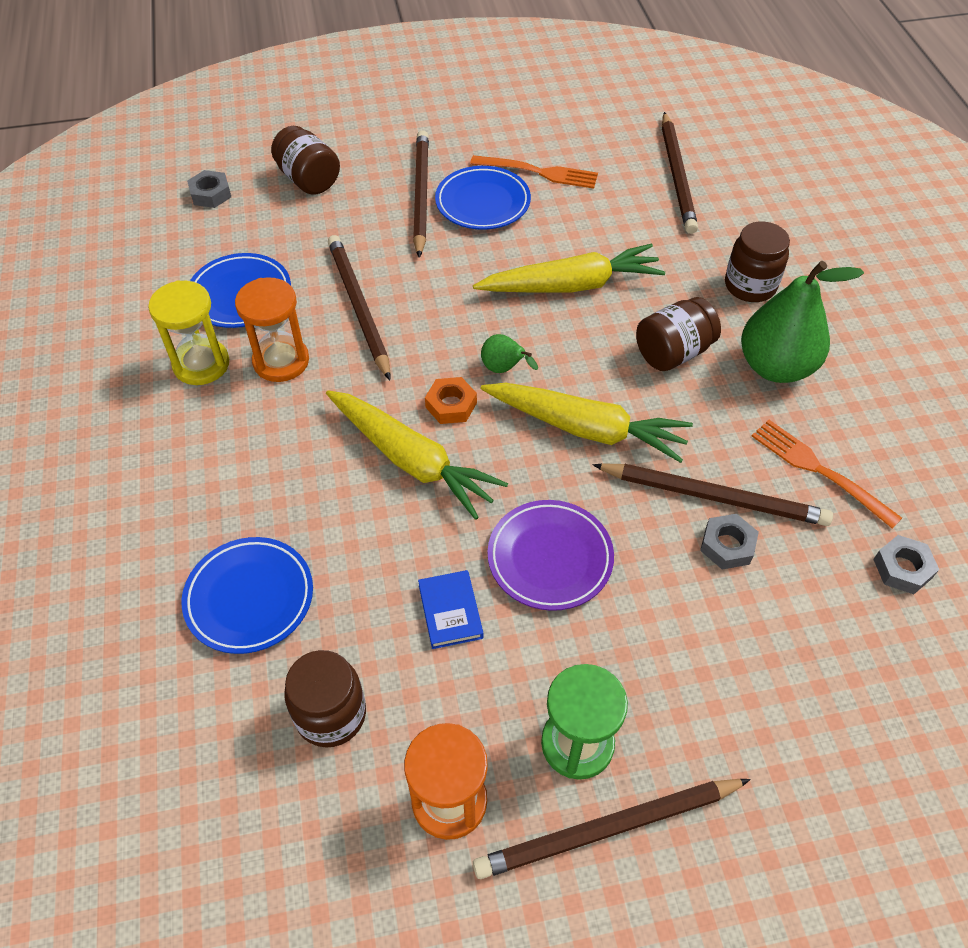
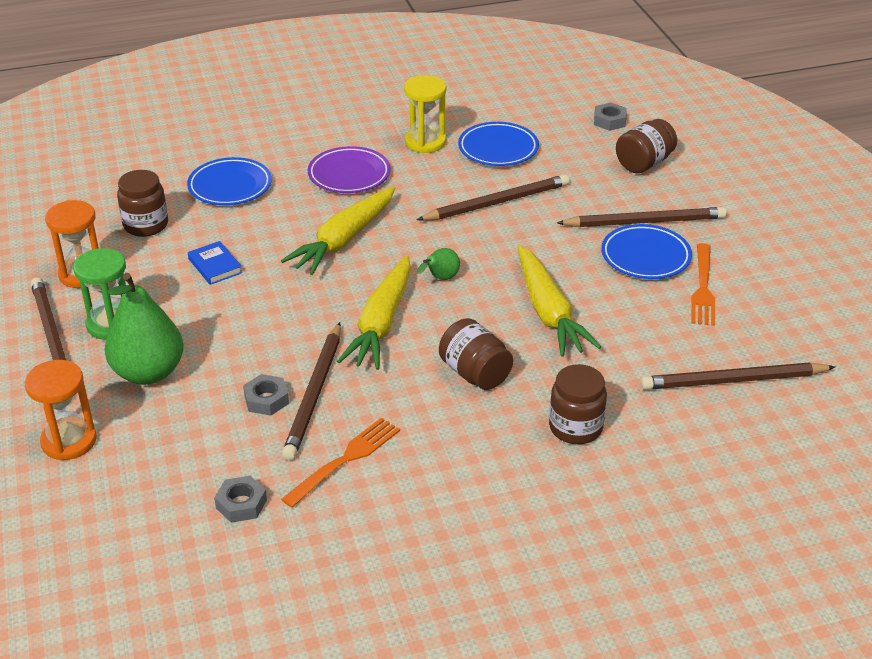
camera: 85 degrees right, 15 degrees down
orange hourglass [235,277,309,382] -> orange hourglass moved to [25,360,97,460]
blue book [418,570,483,649] -> blue book turned 75 degrees clockwise [188,241,242,285]
orange nut [425,377,477,424] -> none
purple plate [488,500,614,611] -> purple plate moved to [308,146,391,193]
green pear [741,261,864,383] -> green pear moved to [105,273,184,385]

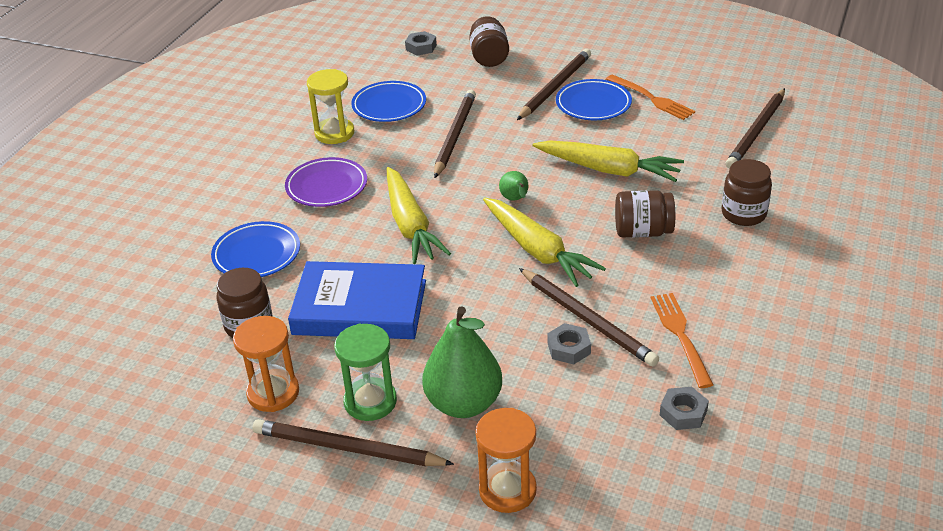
camera: 50 degrees left, 0 degrees up
blue book [188,241,242,285] -> blue book [288,261,426,339], size x2.36

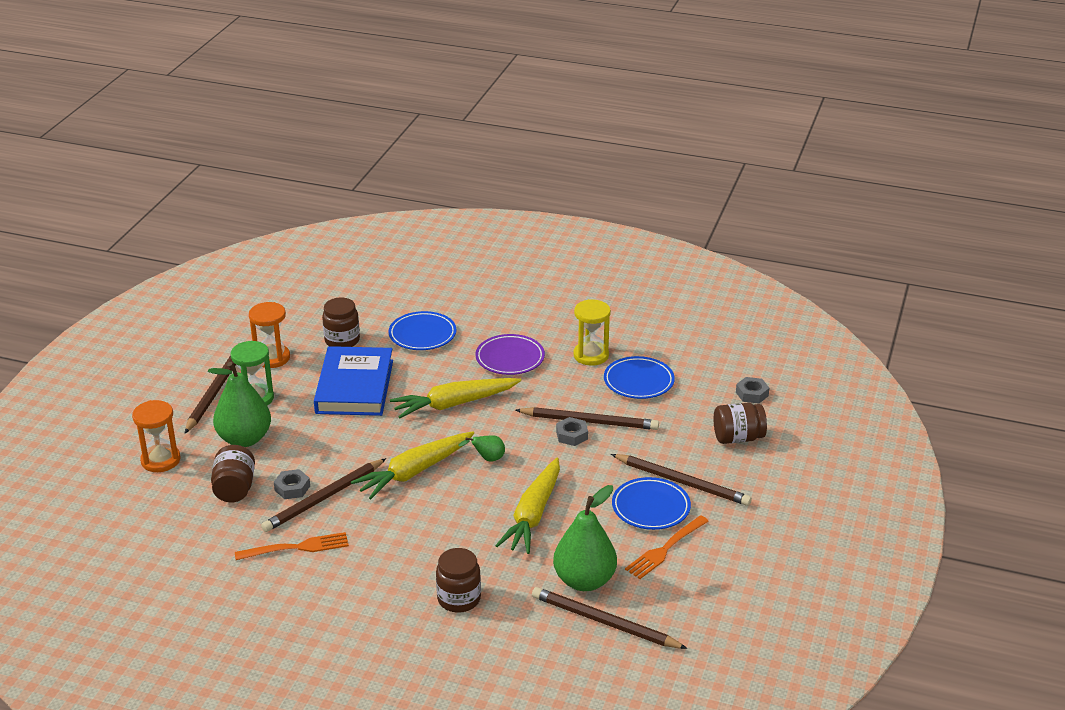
camera: 85 degrees right, 5 degrees down
brown jar [615,190,675,238] -> brown jar moved to [211,445,255,502]
grey nut [660,387,709,430] -> grey nut moved to [556,417,588,446]
none -> green pear [553,485,617,591]

